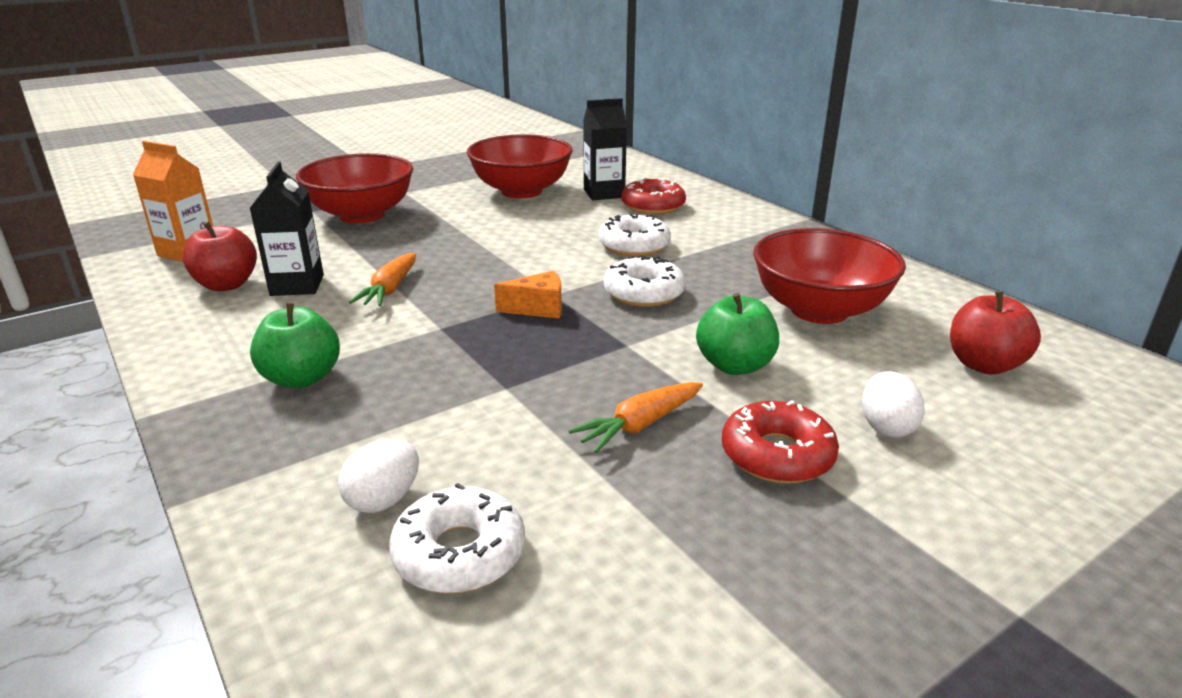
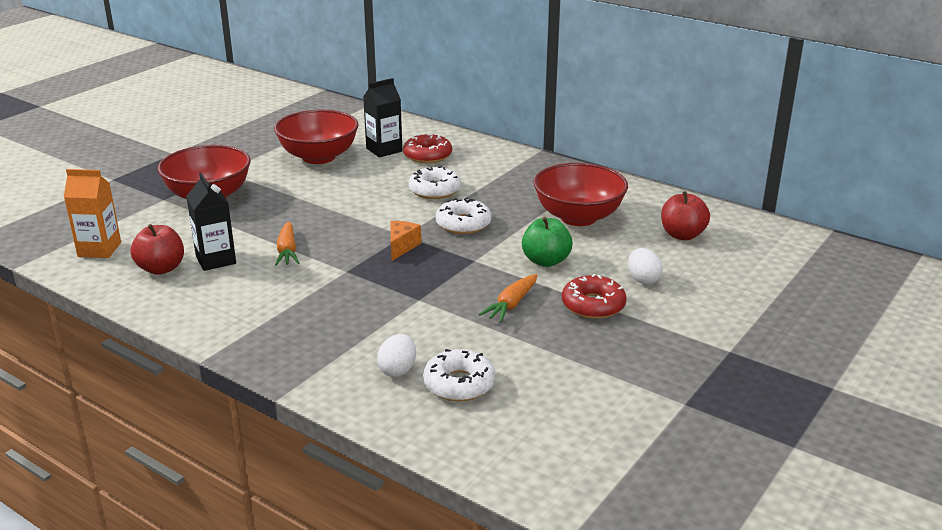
camera: 20 degrees left, 0 degrees up
green apple [250,303,340,388] -> none
orange cheese [494,271,562,319] -> orange cheese turned 45 degrees counterclockwise [390,221,421,261]

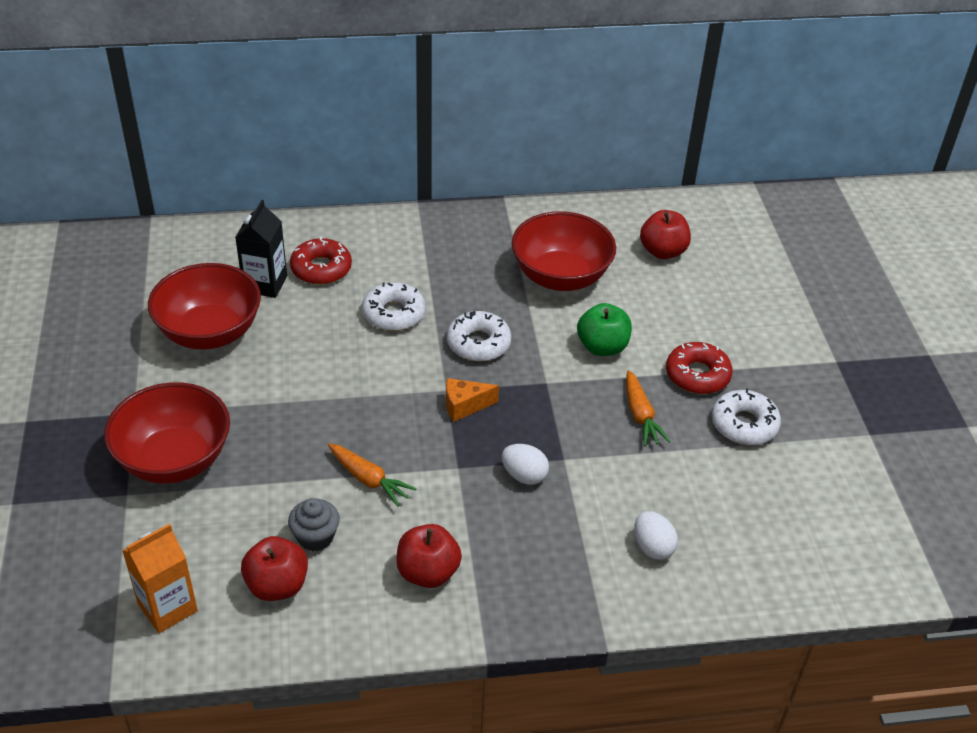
camera: 45 degrees left, 15 degrees up
black carton [186,173,236,271] -> grey cupcake [288,498,340,551]
orange cheese [390,221,421,261] -> orange cheese turned 75 degrees counterclockwise [446,378,499,422]
white donut [423,349,495,402] -> white donut moved to [712,388,781,445]
white egg [628,248,663,284] -> white egg moved to [502,444,549,485]
none -> red apple [396,524,462,588]

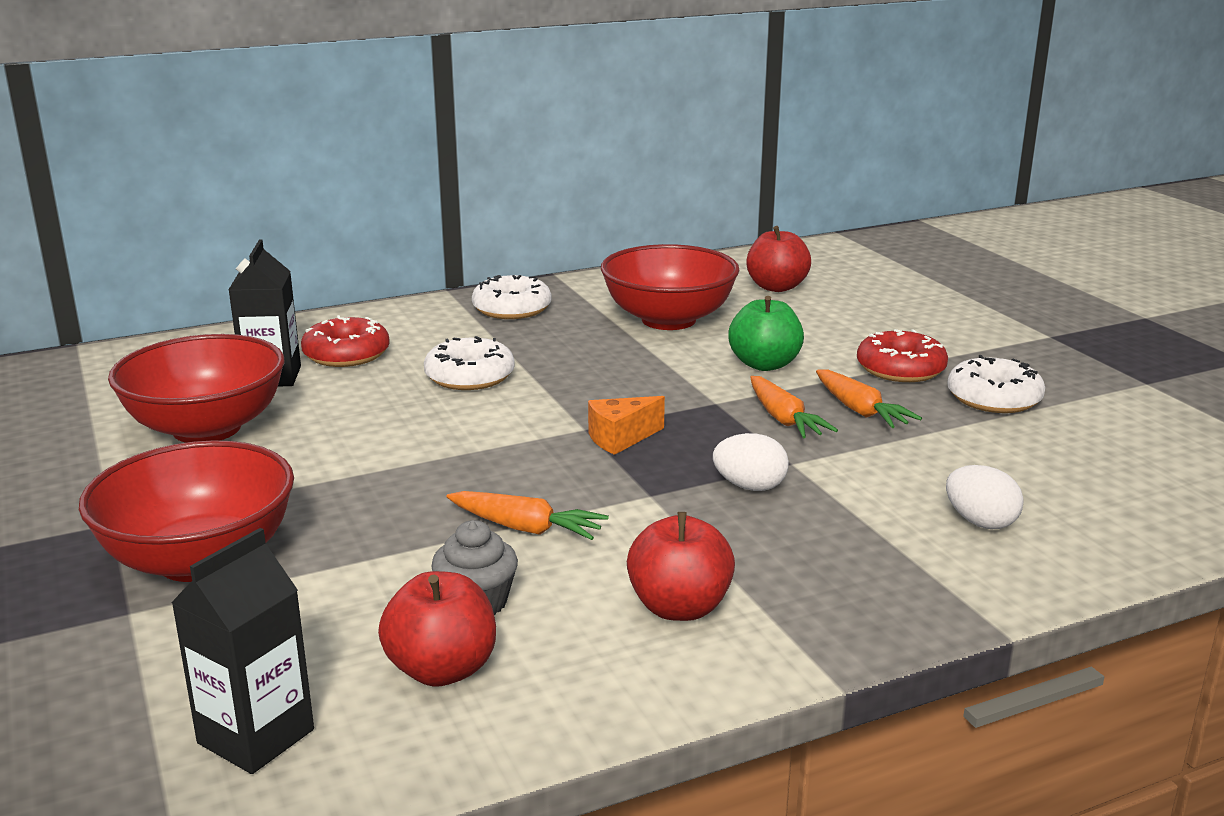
camera: 15 degrees left, 20 degrees down
orange carton [122,524,198,633] -> black carton [171,528,314,774]
white donut [447,311,511,362] -> white donut moved to [472,275,551,319]
none -> orange carrot [750,376,838,438]

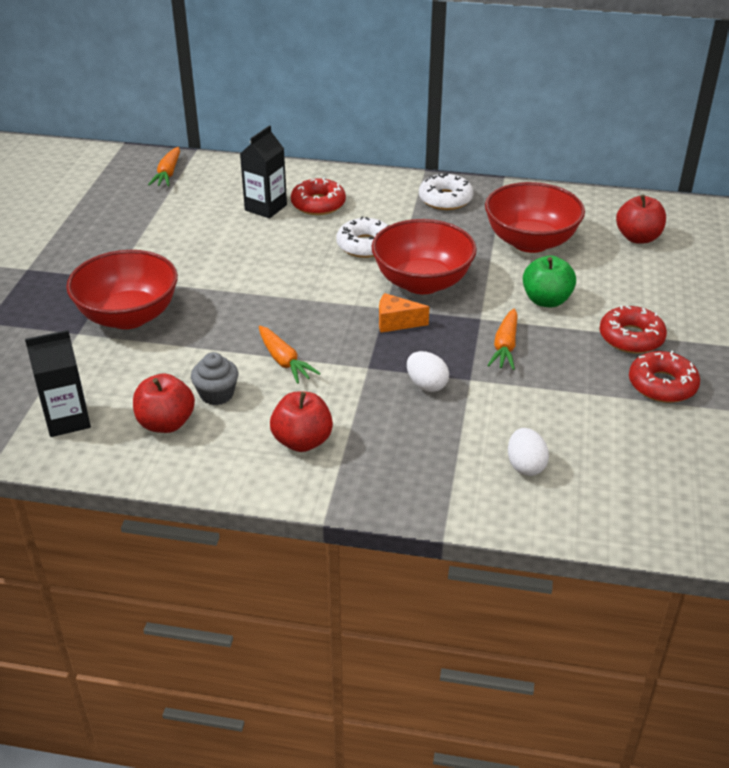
camera: 35 degrees right, 15 degrees up
red bowl [108,334,285,443] -> red bowl moved to [372,219,477,294]
orange carrot [816,370,922,428] -> orange carrot moved to [148,147,180,186]
white donut [947,355,1045,413] -> red donut [629,351,700,403]

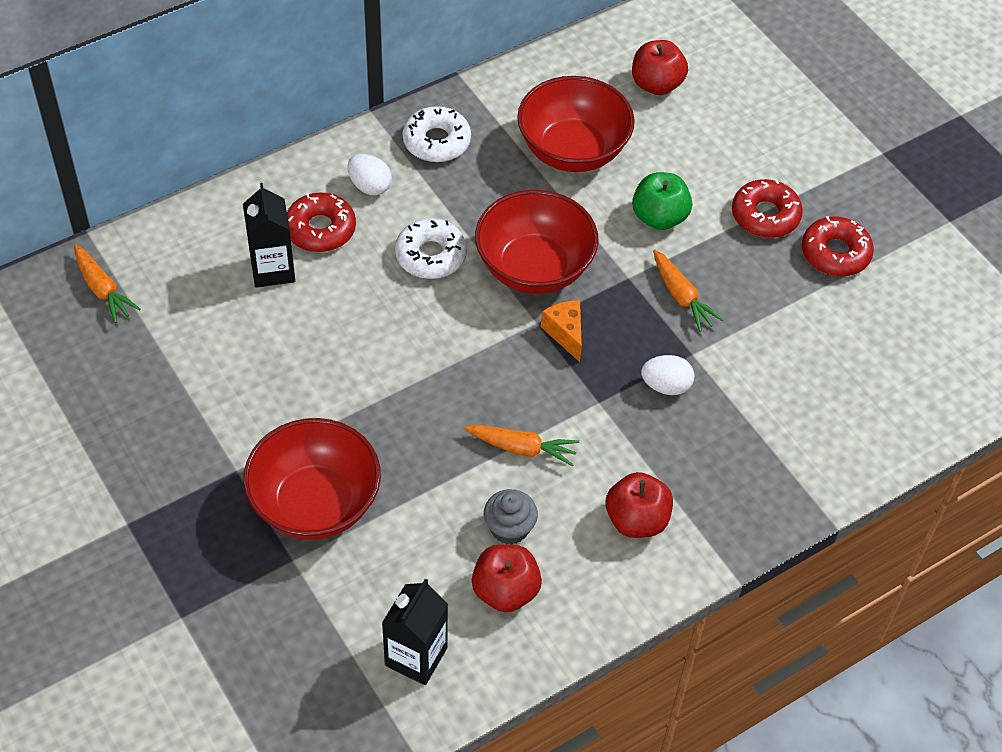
camera: 45 degrees left, 15 degrees up
orange cheese [379,293,429,333] -> orange cheese turned 105 degrees clockwise [541,300,582,362]
white egg [508,428,549,476] -> white egg moved to [347,154,392,195]

